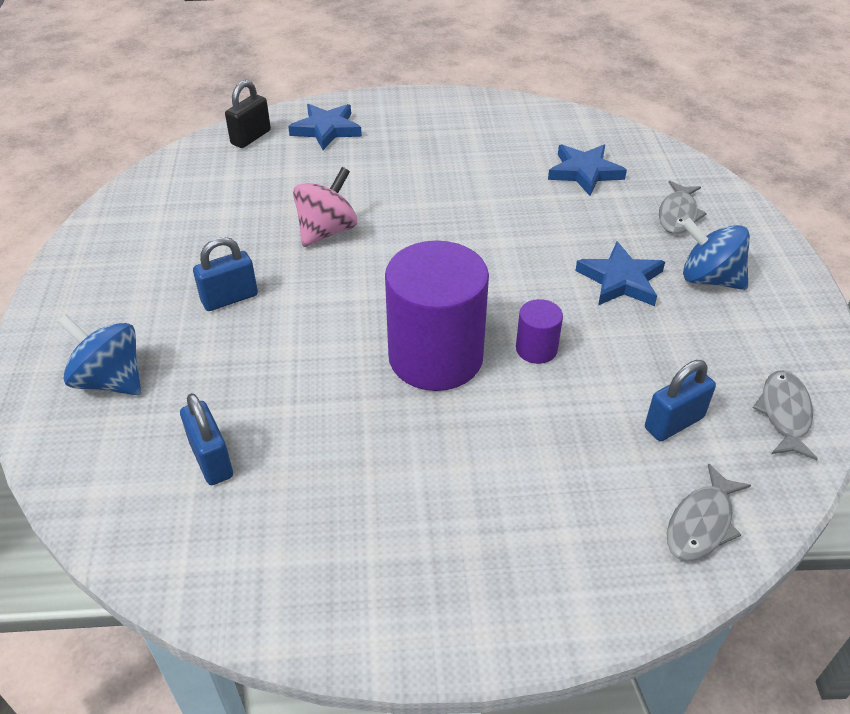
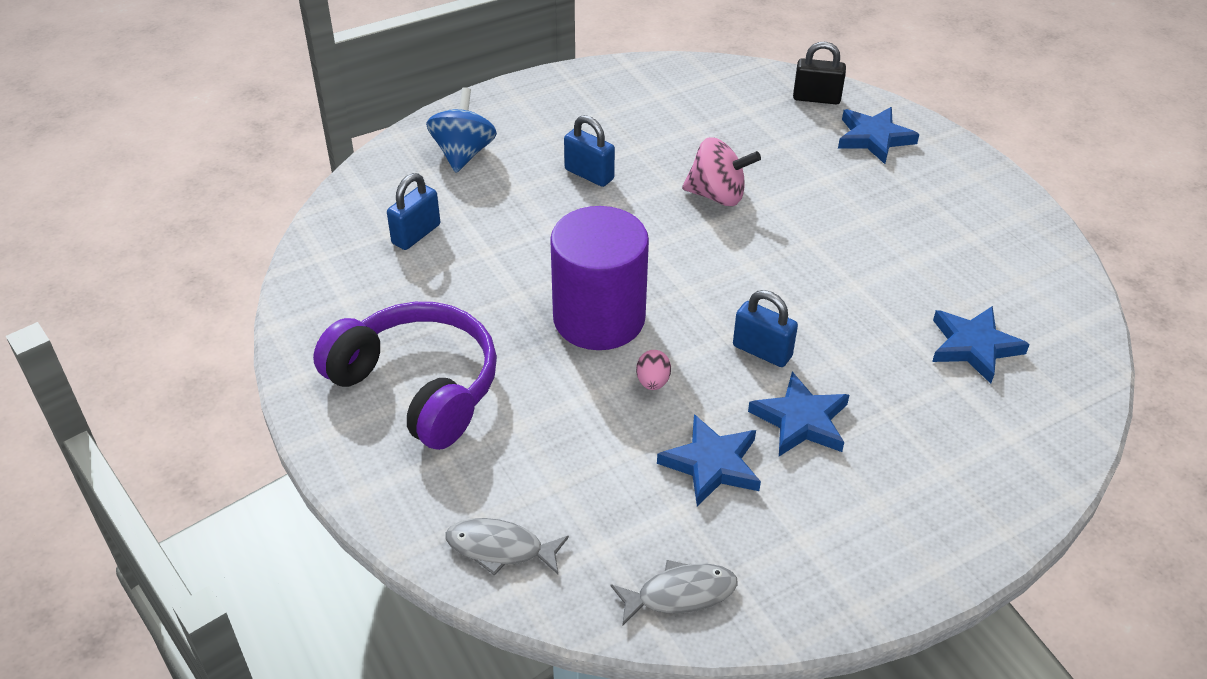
camera: 65 degrees right, 0 degrees up
purple cylinder [516,299,563,364] -> pink egg [636,350,671,390]
blue padlock [645,360,716,441] -> blue padlock moved to [733,290,798,367]
grey fish [659,181,707,234] -> none
blue spinning top [682,218,750,290] -> none
none -> purple headphones [313,302,497,450]
none -> blue star [657,414,761,506]

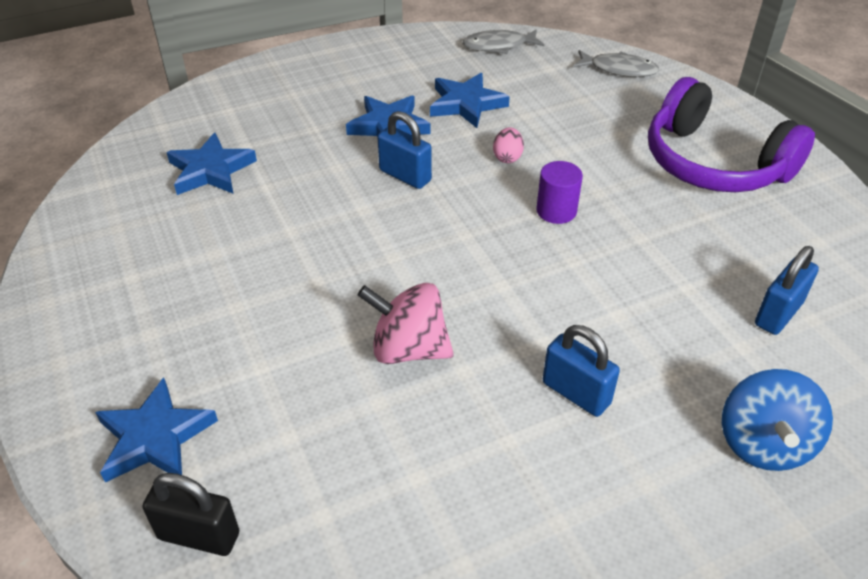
camera: 175 degrees left, 0 degrees up
purple cylinder [550,206,649,350] -> purple cylinder [536,161,583,224], size x0.45

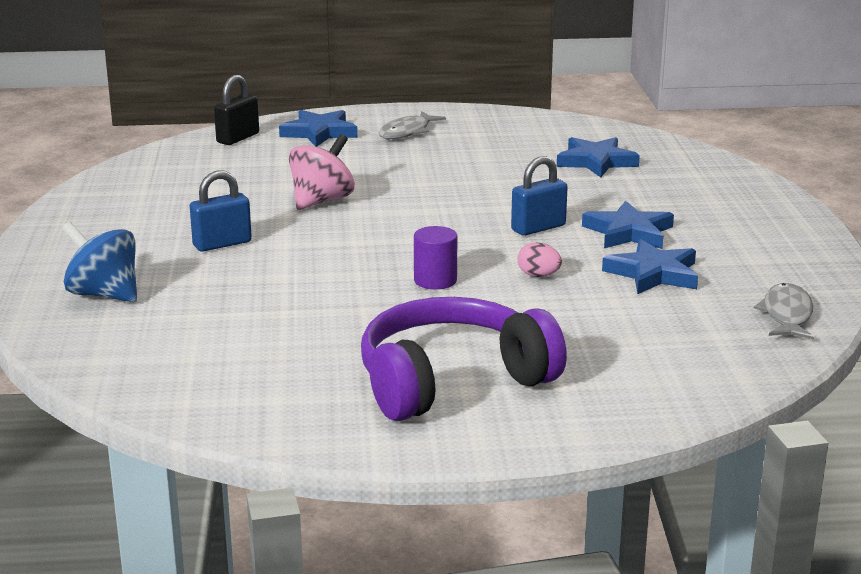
camera: 110 degrees right, 20 degrees down
grey fish [573,50,659,77] -> grey fish moved to [378,111,446,139]
blue padlock [755,246,819,335] -> none

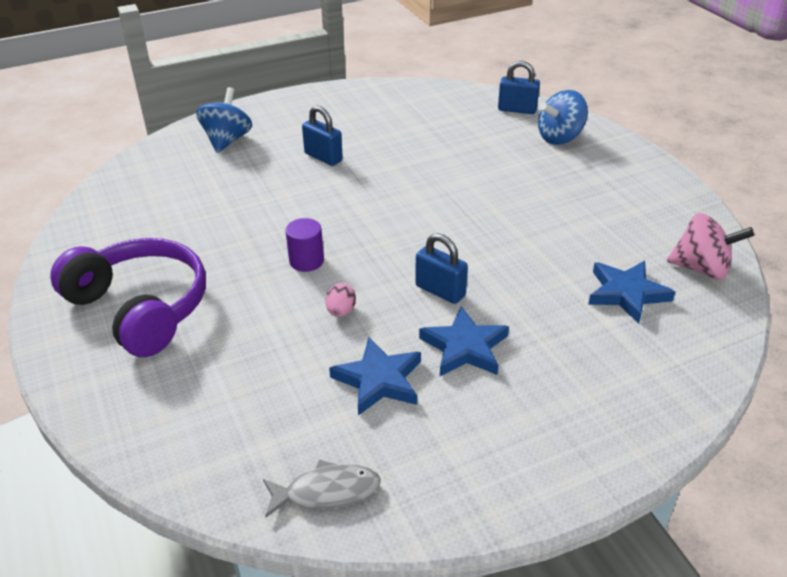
camera: 70 degrees right, 15 degrees up
black padlock [214,75,259,145] -> blue padlock [498,61,540,114]
blue star [279,110,357,147] -> blue spinning top [538,90,588,145]
pink spinning top [289,134,355,210] -> pink spinning top moved to [667,213,754,279]
grey fish [378,111,446,139] -> none

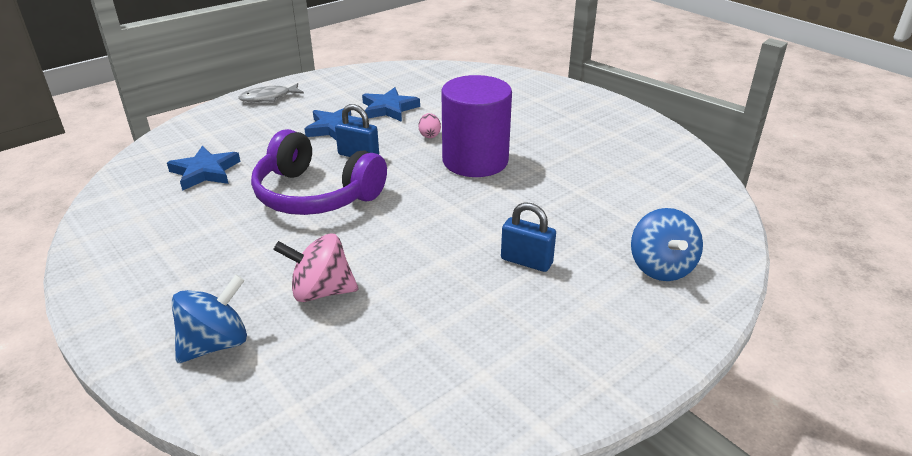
camera: 165 degrees right, 5 degrees down
purple headphones [50,238,206,357] -> purple headphones moved to [251,129,387,215]
grey fish [263,460,381,517] -> grey fish moved to [238,83,304,102]
purple cylinder [285,218,324,272] -> purple cylinder [441,75,512,177], size x2.25
blue padlock [498,61,540,114] -> none
pink spinning top [667,213,754,279] -> pink spinning top moved to [273,234,358,302]

